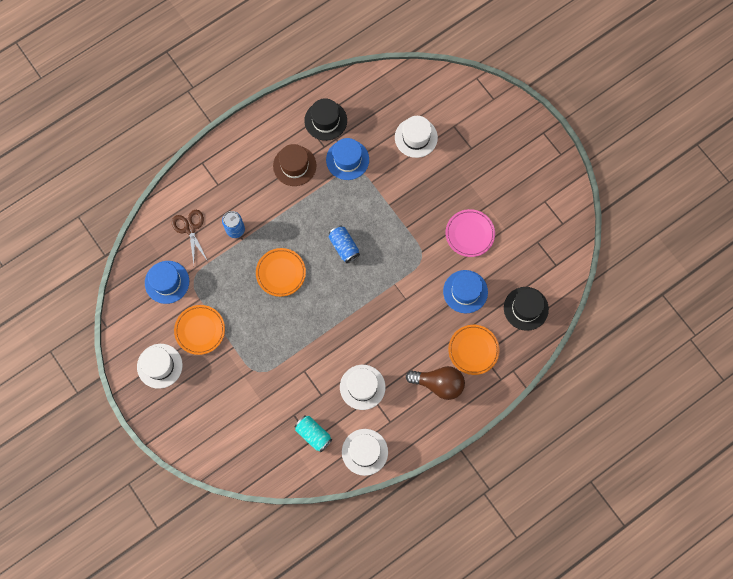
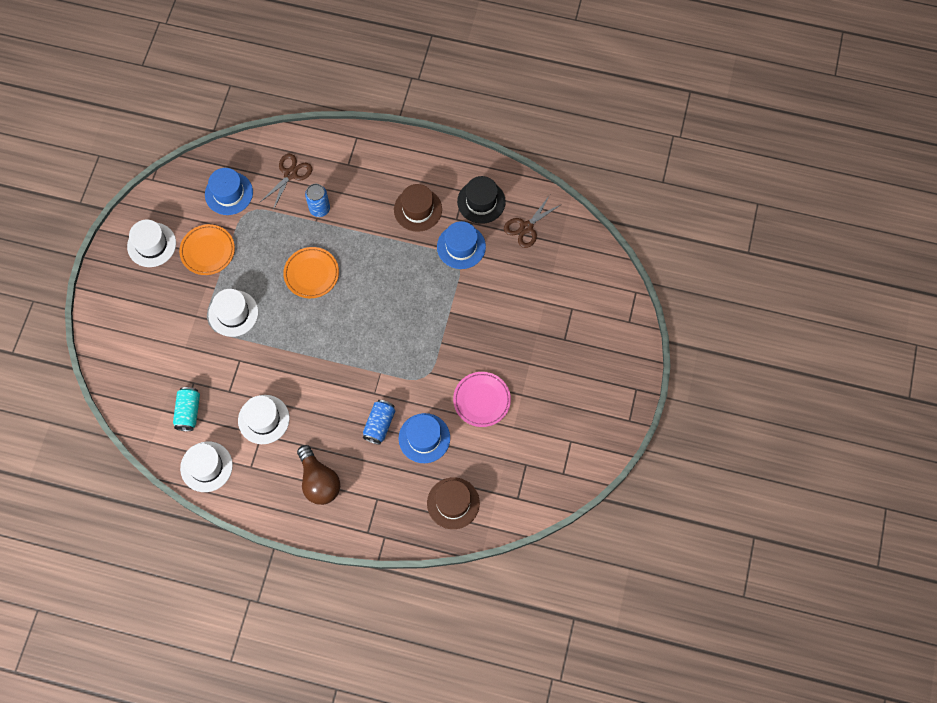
camera: 50 degrees right, 5 degrees down
blue can [329,225,360,263] -> blue can moved to [363,400,395,445]
white hat [395,116,438,158] -> white hat moved to [208,289,258,337]
orange plate [448,325,500,375] -> none
black hat [504,287,549,331] -> brown hat [427,477,480,529]
none -> brown scissors [504,195,562,248]

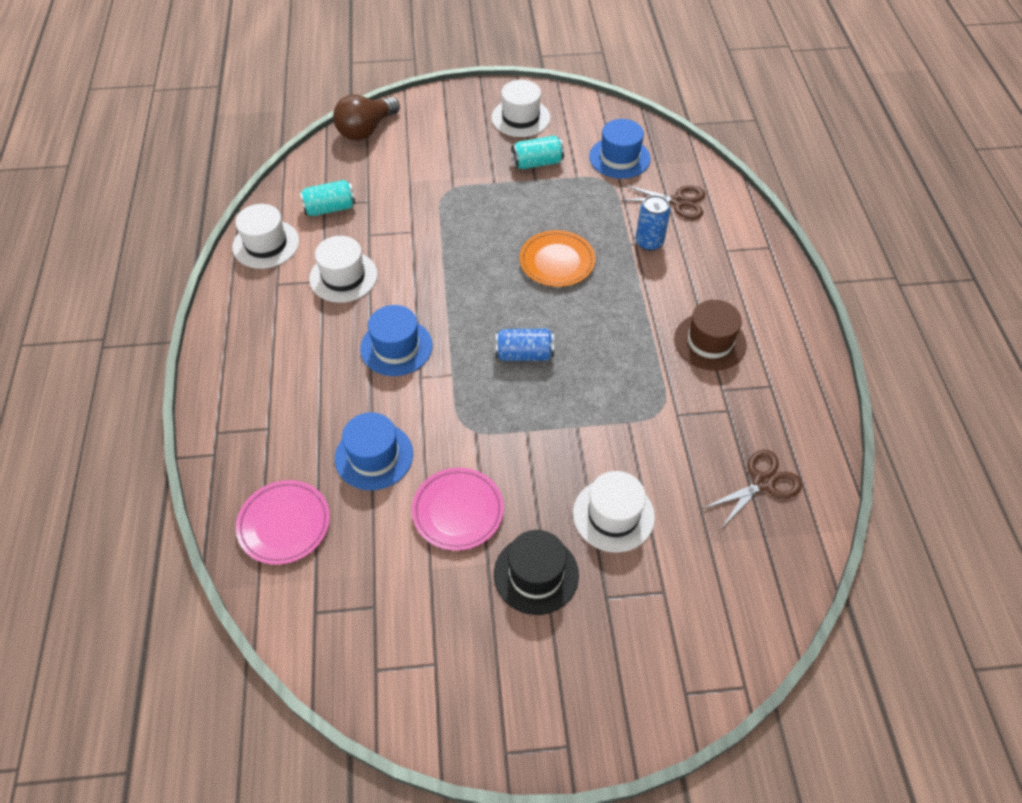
camera: 70 degrees right, 15 degrees down
orange plate [179,224,235,275] -> turquoise can [511,136,564,169]
white hat [208,289,258,337] -> white hat moved to [573,471,655,552]
brown light bulb [297,445,340,505] -> brown light bulb moved to [333,95,400,141]
blue can [363,400,395,445] -> blue can moved to [496,329,554,361]
brown hat [427,477,480,529] -> pink plate [236,480,330,565]
blue hat [437,221,486,269] -> blue hat moved to [360,305,433,376]
black hat [457,176,506,224] -> black hat moved to [494,530,579,615]
brown scissors [504,195,562,248] -> brown scissors turned 120 degrees clockwise [702,450,802,530]

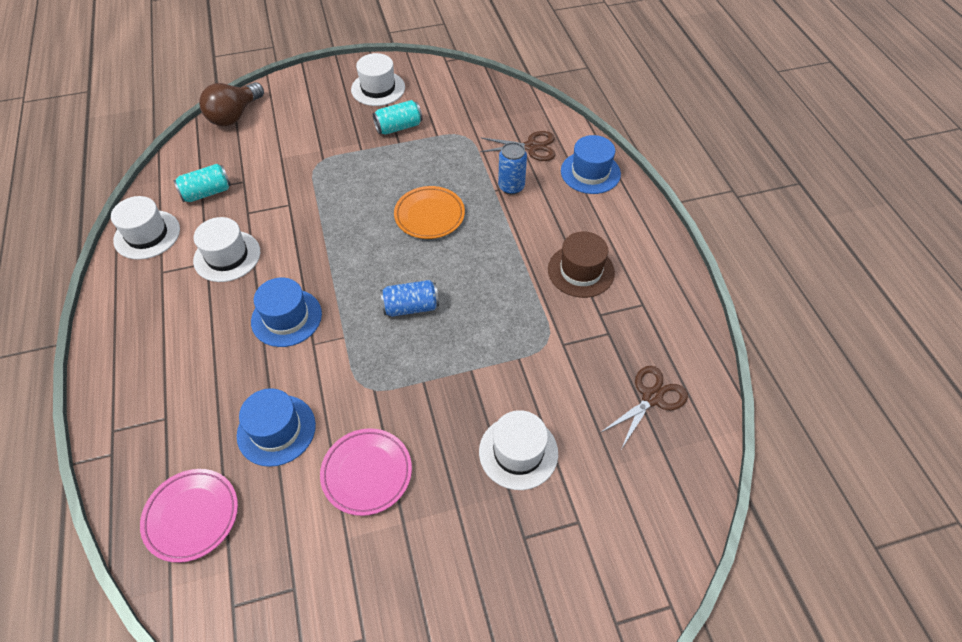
camera: 10 degrees left, 0 degrees up
black hat [494,530,579,615] -> none
blue hat [589,119,651,179] -> blue hat moved to [561,135,621,194]

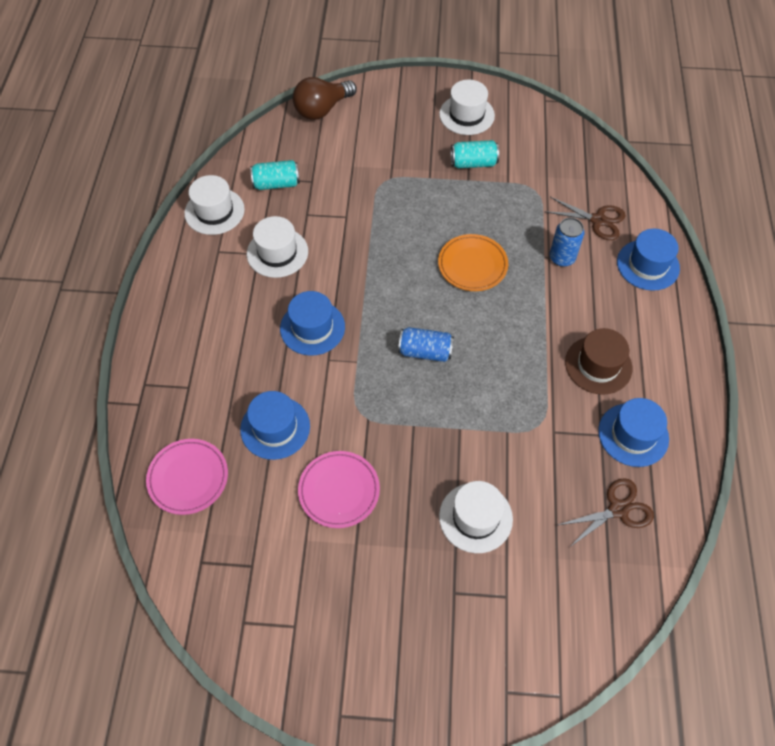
camera: 20 degrees right, 5 degrees up
none -> blue hat [598,398,669,467]

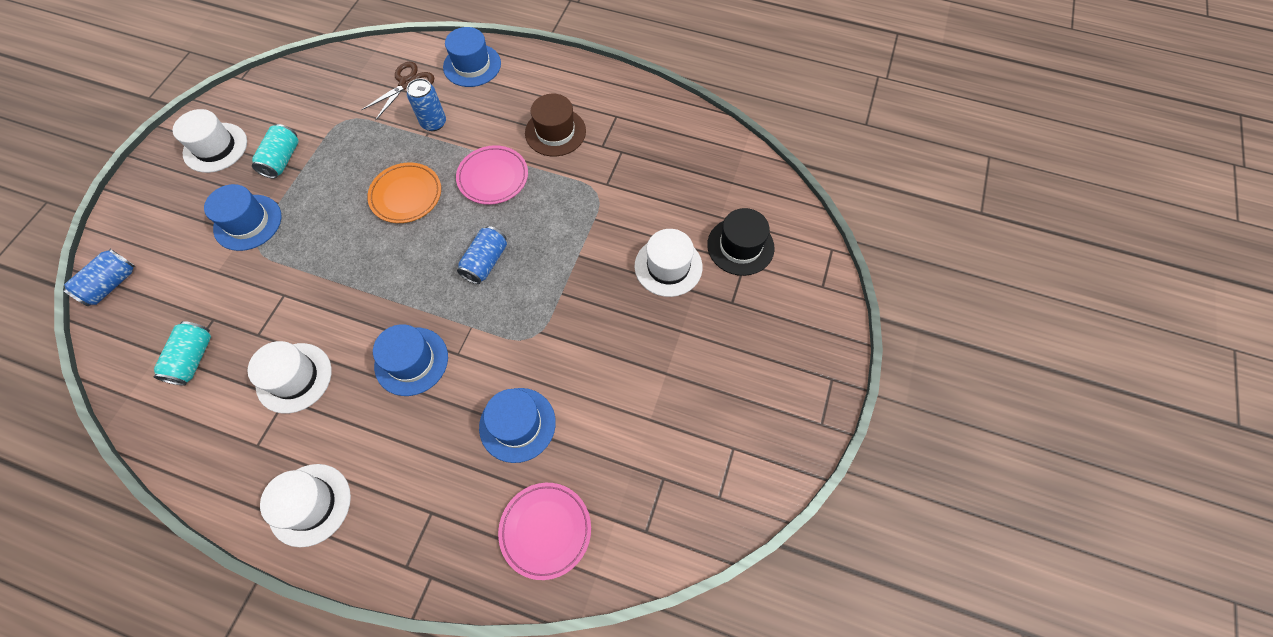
camera: 75 degrees left, 5 degrees up
white hat [184,175,245,235] -> white hat moved to [260,464,351,547]
brown light bulb [293,77,357,120] -> blue can [63,249,135,306]
pink plate [298,451,380,528] -> pink plate moved to [456,145,528,205]
brown scissors [558,478,654,547] -> none
blue hat [598,398,669,467] -> blue hat moved to [204,184,281,251]
none -> black hat [707,208,775,276]

